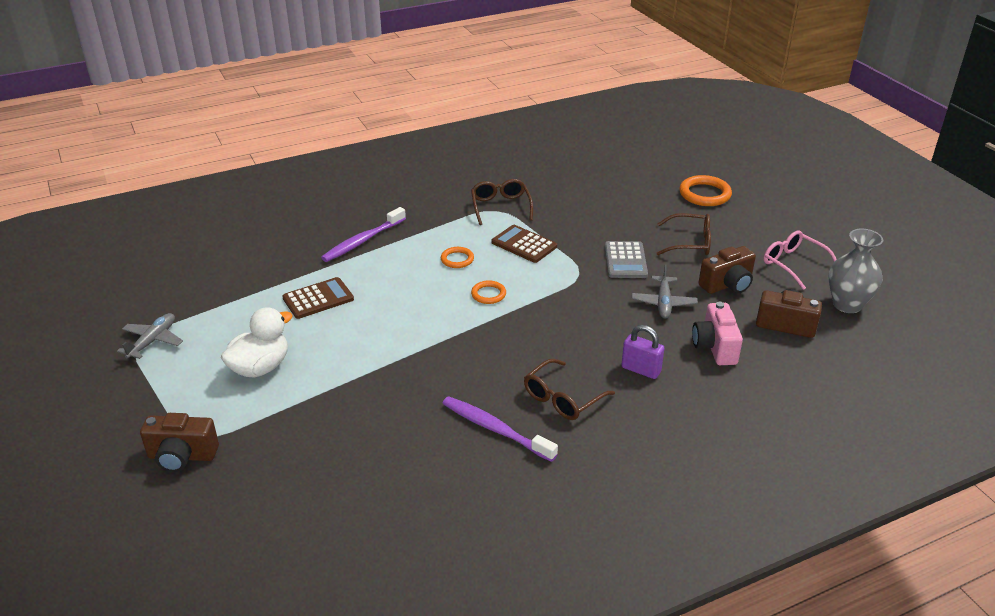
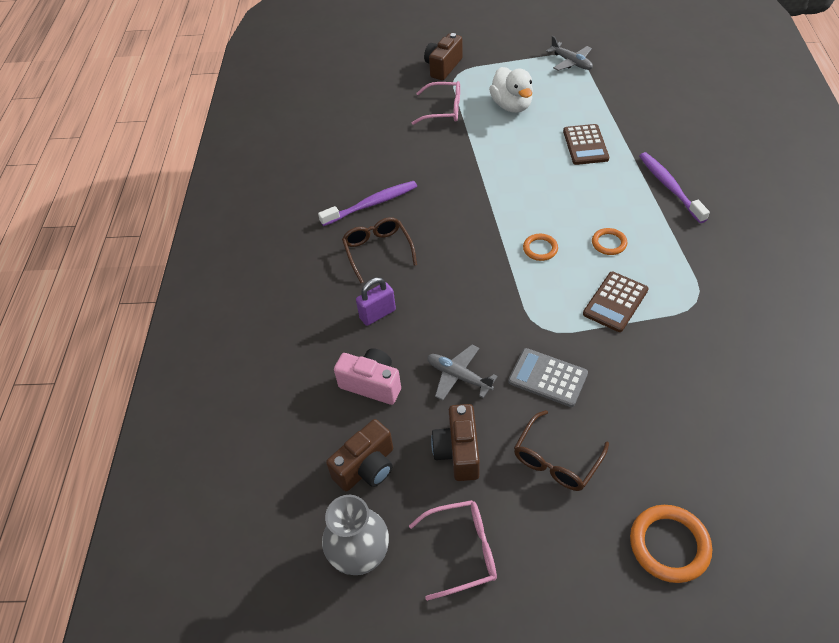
camera: 120 degrees right, 15 degrees up
brown glasses [471,179,533,225] -> none
brown calculator [492,225,557,263] -> brown calculator turned 150 degrees clockwise [583,271,649,332]
none -> pink glasses [412,81,460,125]

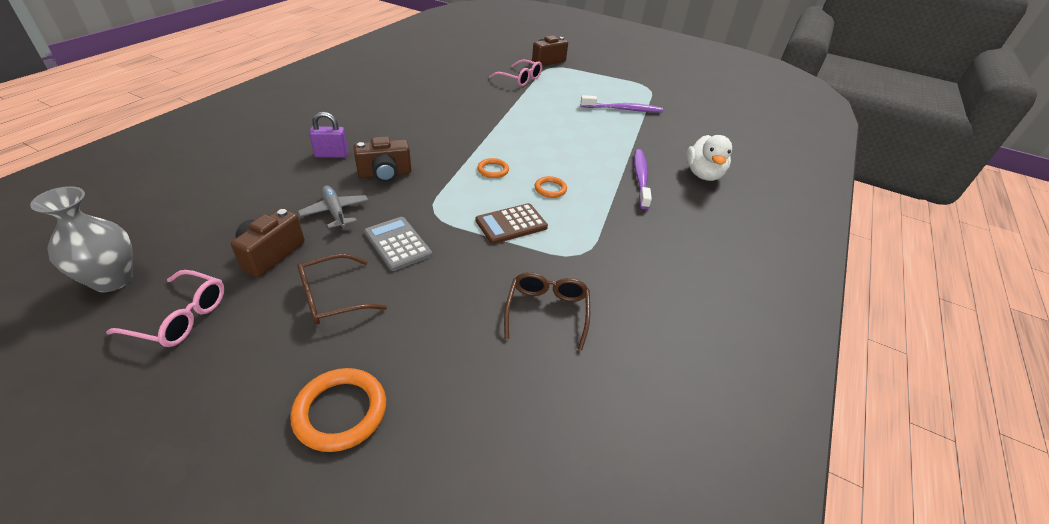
camera: 20 degrees right, 10 degrees down
purple toothbrush [318,181,417,226] -> purple toothbrush moved to [581,95,663,112]
brown camera [326,419,393,491] -> brown camera moved to [354,136,411,182]
pink camera [334,348,401,405] -> none
brown glasses [342,217,417,283] -> brown glasses moved to [504,272,590,351]
white duck [489,67,533,113] -> white duck moved to [686,135,732,181]
grey plane [546,36,593,71] -> none
brown calculator [563,124,609,165] -> none

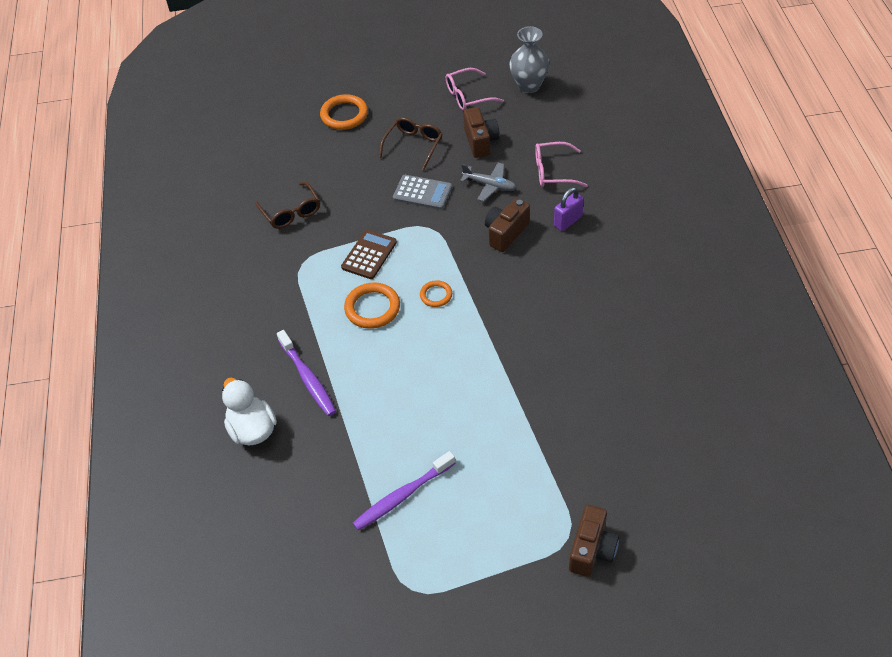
camera: 150 degrees right, 10 degrees up
pink glasses [489,59,542,87] -> pink glasses moved to [535,142,588,187]
orange ring [535,176,567,198] -> orange ring [344,282,400,329], size x1.70

